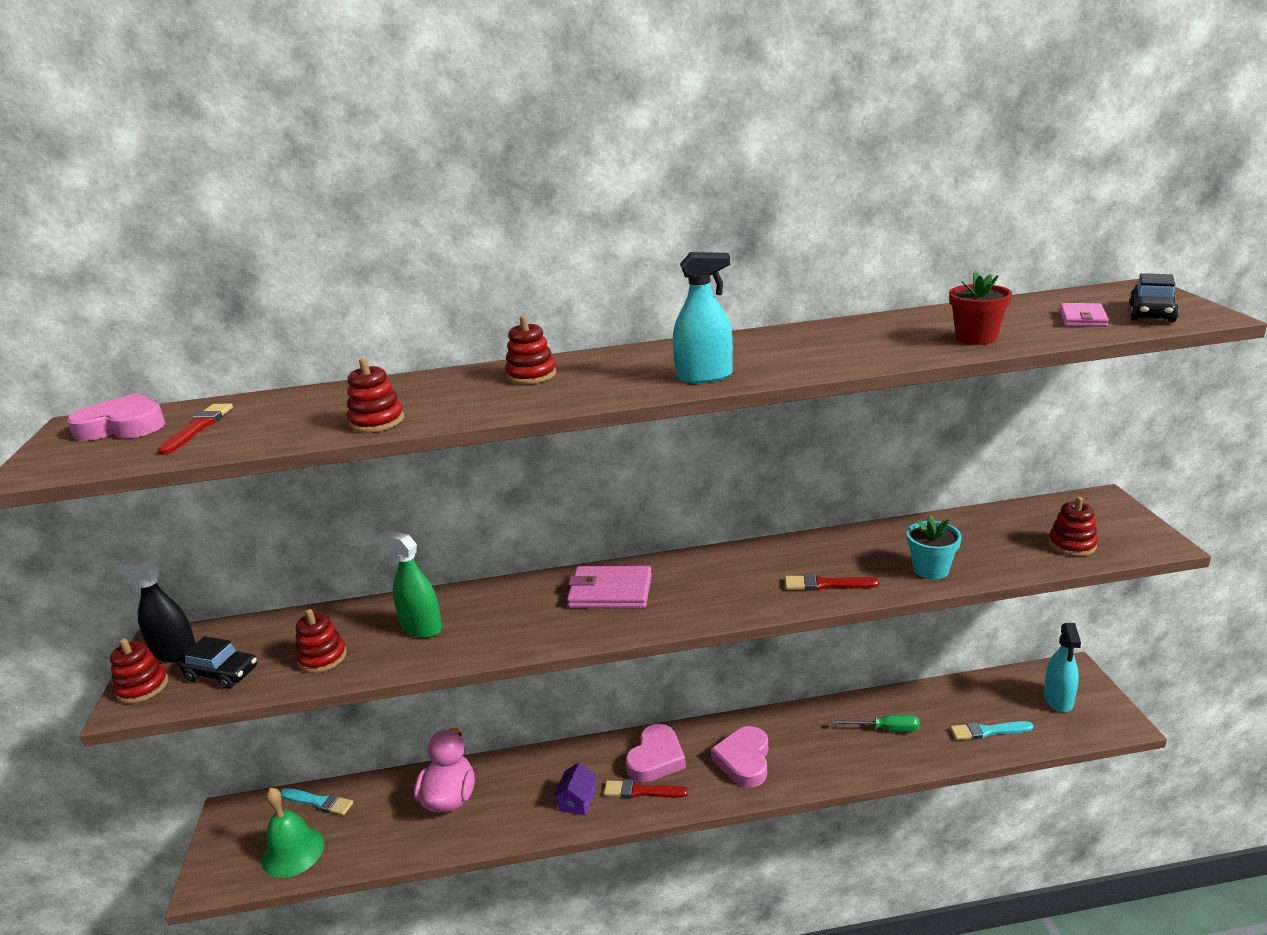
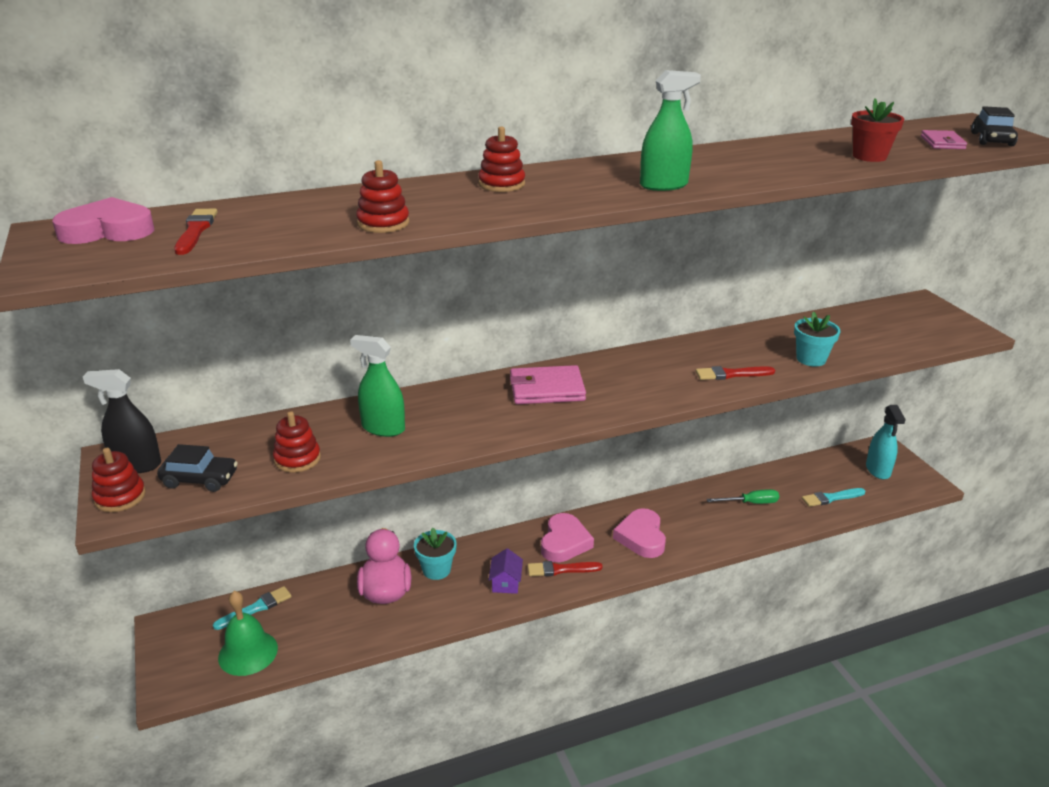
camera: 15 degrees left, 5 degrees up
turquoise brush [280,788,353,816] -> turquoise brush turned 45 degrees counterclockwise [213,586,292,630]
turquoise spray bottle [673,252,733,383] -> green spray bottle [640,70,701,191]
red stacking toy [1048,497,1098,556] -> none
none -> turquoise flower pot [414,528,457,580]

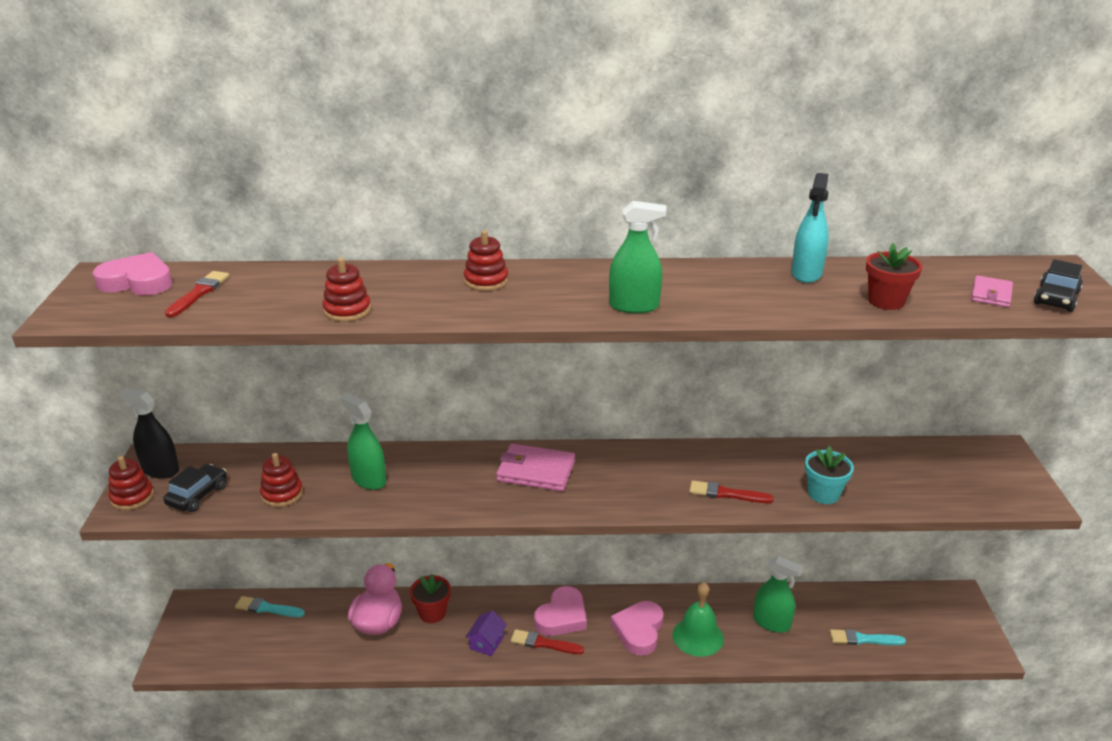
camera: 20 degrees right, 0 degrees up
black car [157,444,238,492] -> black car turned 90 degrees counterclockwise [163,464,227,512]
turquoise brush [213,586,292,630] -> turquoise brush turned 150 degrees counterclockwise [235,596,305,617]
green bell [218,591,278,676] -> green bell moved to [673,582,724,657]
turquoise flower pot [414,528,457,580] -> red flower pot [410,574,451,623]
green screwdriver [706,489,779,504] -> green spray bottle [753,556,803,633]
turquoise spray bottle [866,405,906,480] -> turquoise spray bottle moved to [791,173,829,283]

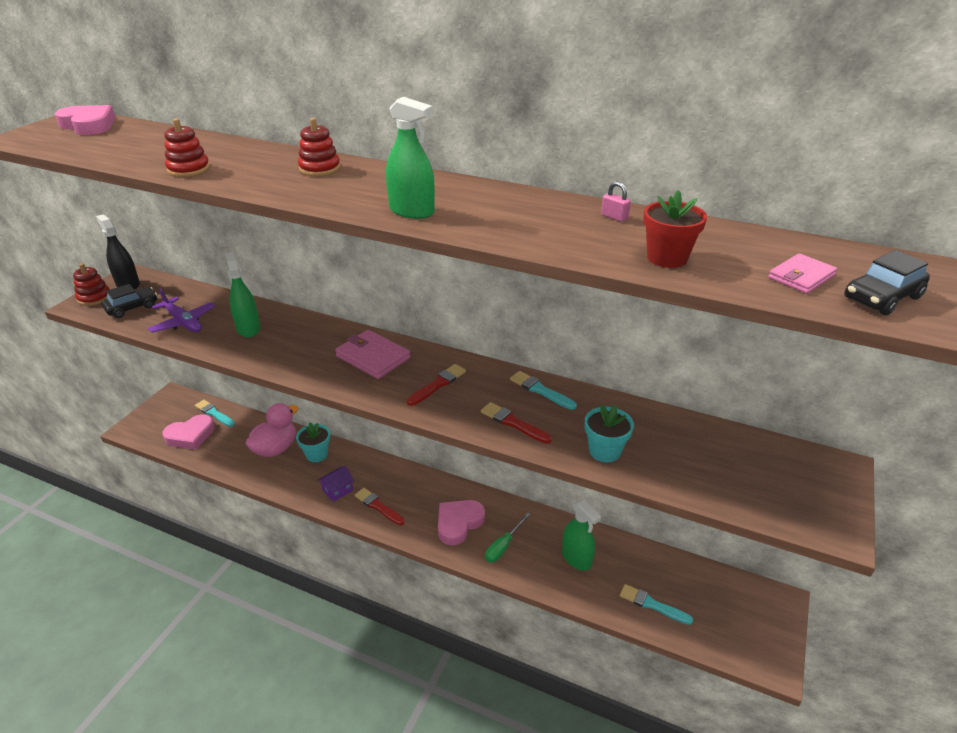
camera: 25 degrees right, 5 degrees up
red brush [165,271,229,317] -> red brush moved to [407,364,466,406]
red stacking toy [260,453,303,507] -> purple plane [148,289,215,333]
red flower pot [410,574,451,623] -> turquoise flower pot [296,422,330,462]
pink heart [534,586,587,636] -> pink heart moved to [163,414,215,450]
green bell [673,582,724,657] -> green screwdriver [485,513,531,563]
turquoise spray bottle [791,173,829,283] -> pink padlock [601,182,631,222]
none -> turquoise brush [510,371,577,410]

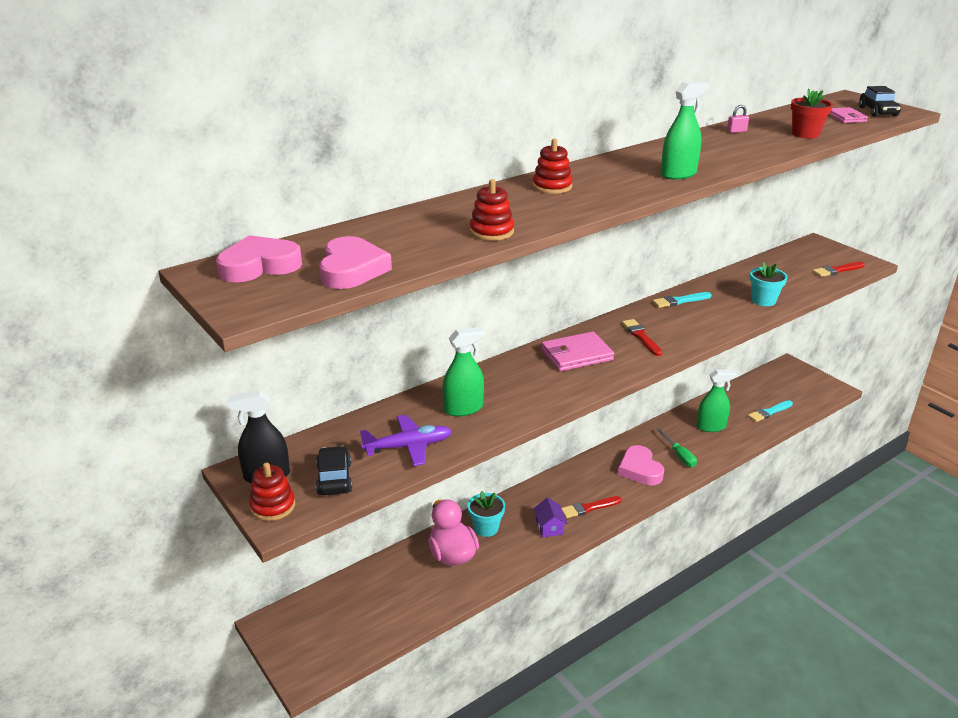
camera: 60 degrees left, 5 degrees down
pink heart [163,414,215,450] -> pink heart moved to [319,236,392,289]
turquoise brush [195,400,235,427] -> none
green spray bottle [225,252,260,337] -> green spray bottle turned 150 degrees clockwise [442,327,485,416]
red brush [481,402,552,444] -> red brush moved to [813,262,865,277]

